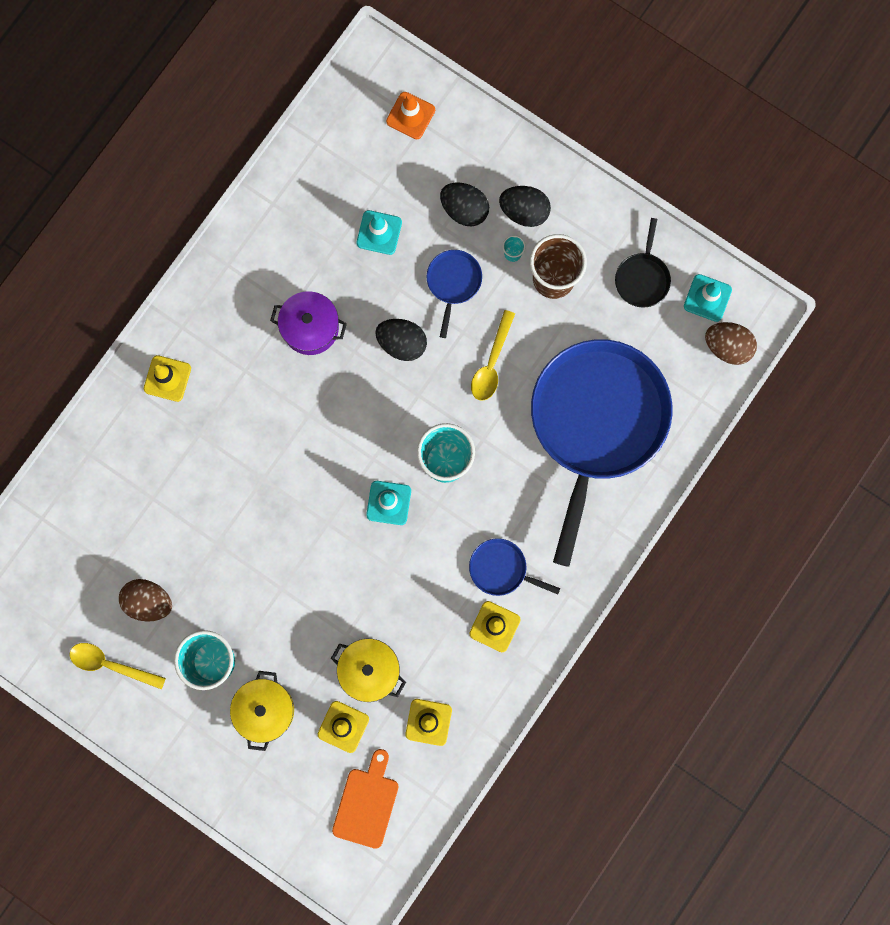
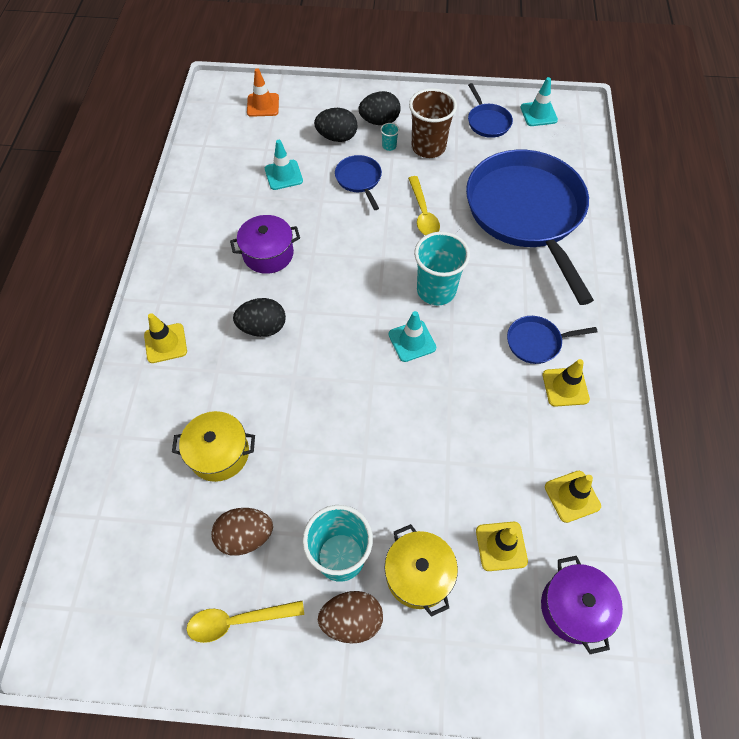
camera: 30 degrees left, 20 degrees down
yellow pot [331,639,406,702] -> yellow pot moved to [172,411,255,482]
orange cutting board [332,749,399,849] -> purple pot [541,556,623,654]
black egg [375,319,427,361] -> black egg moved to [233,298,286,337]
black pan [615,218,671,308] -> blue pan [468,83,513,138]
brown egg [705,322,757,365] -> brown egg moved to [318,591,383,644]

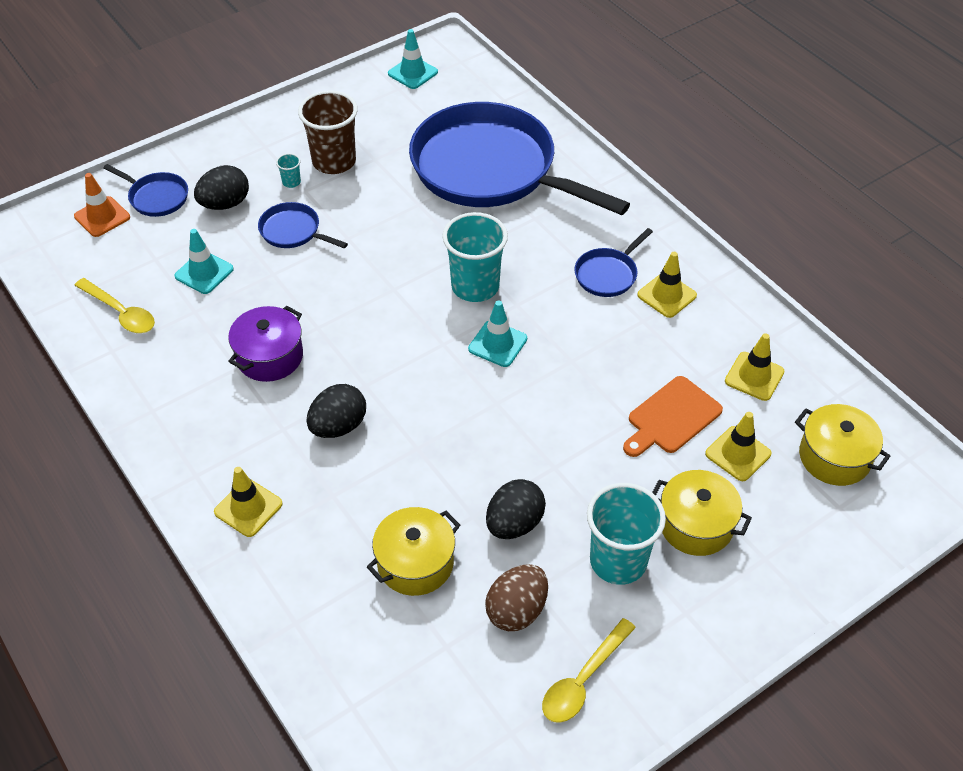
camera: 40 degrees left, 10 degrees down
brown egg [318,591,383,644] -> none
black egg [359,91,401,125] -> black egg moved to [486,479,546,539]
yellow spoon [408,176,440,235] -> yellow spoon moved to [74,278,155,333]
blue pan [468,83,513,138] -> blue pan moved to [103,164,188,217]
purple pot [541,556,623,654] -> yellow pot [795,404,890,486]
none -> orange cutting board [623,376,723,457]

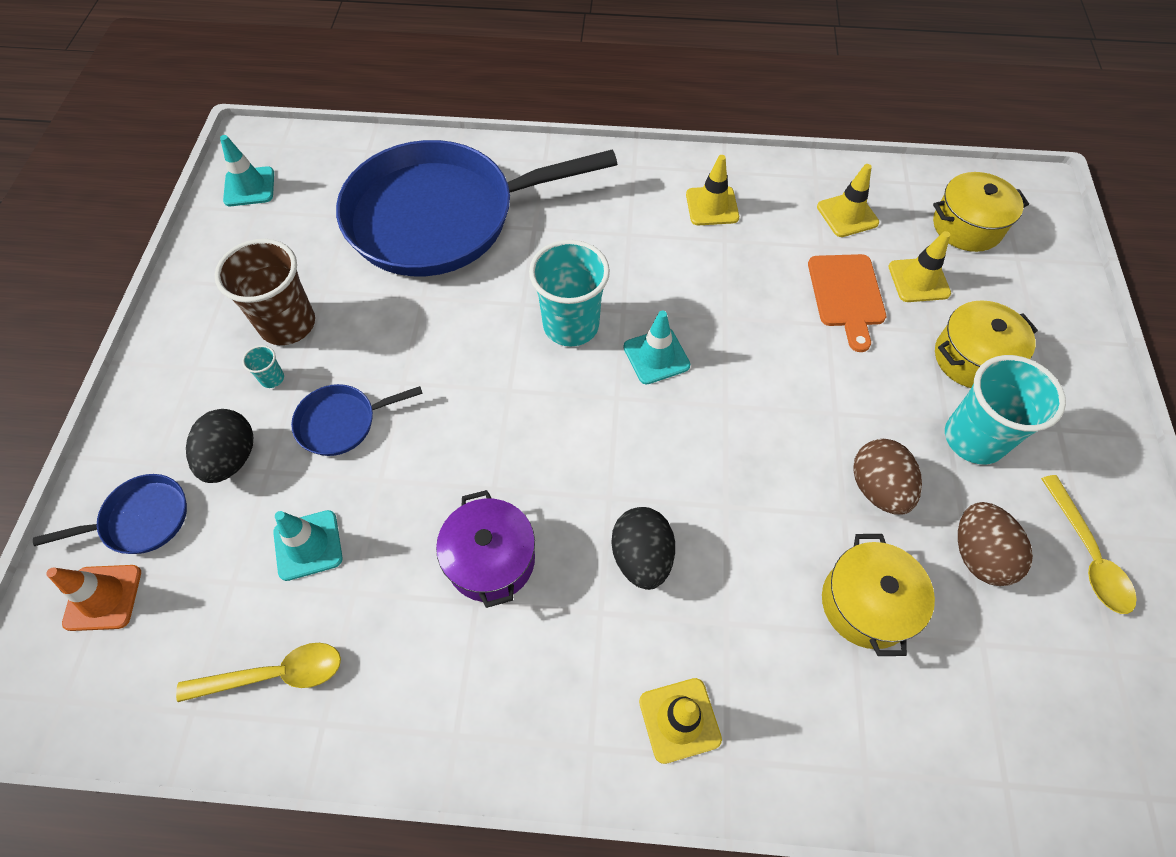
camera: 50 degrees left, 10 degrees up
black egg [486,479,546,539] -> brown egg [853,439,922,515]
blue pan [574,228,653,297] -> none

